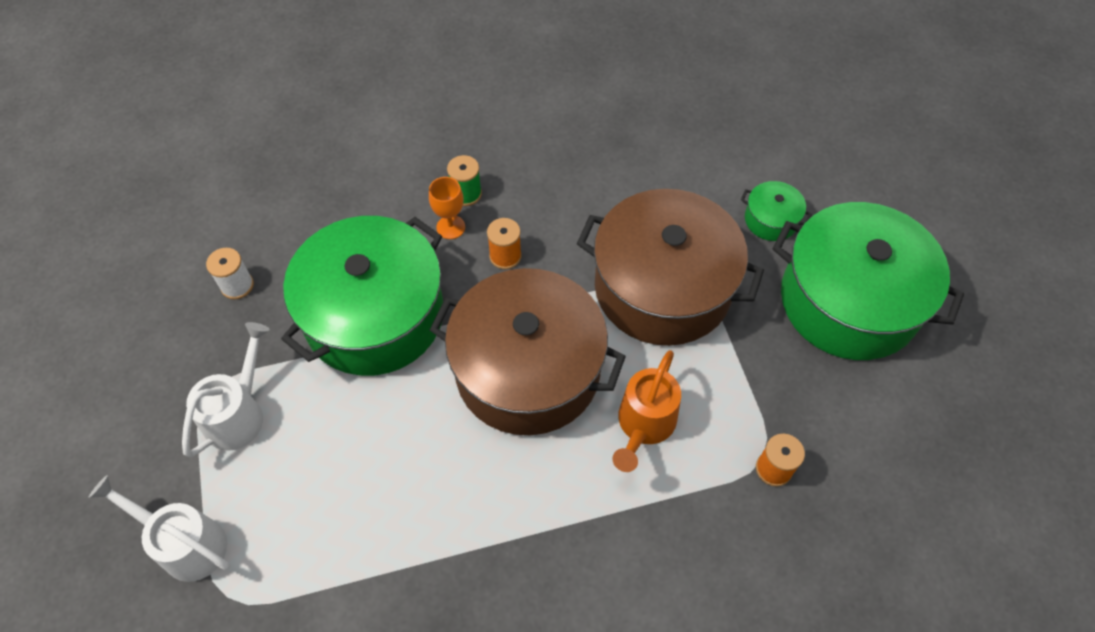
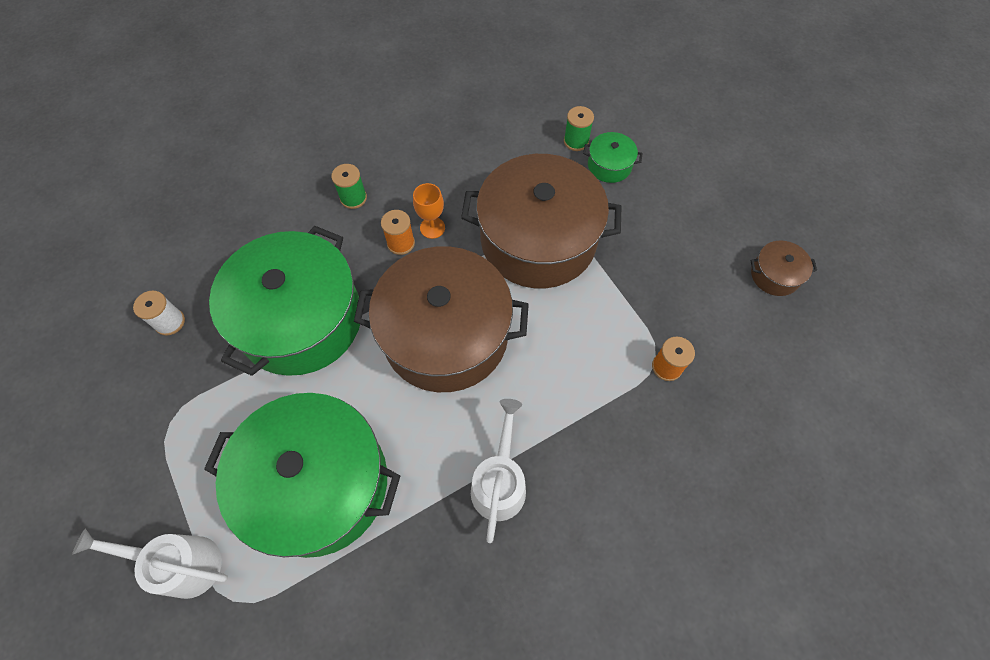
camera: 15 degrees left, 5 degrees up
white watering can [182,322,270,457] -> white watering can moved to [471,399,526,543]
orange goblet [429,177,465,239] -> orange goblet moved to [413,183,445,239]
orange watering can [612,350,681,472] -> none
green pot [772,202,964,360] -> green pot moved to [204,393,400,558]
none -> green spool [564,106,594,151]
none -> brown pot [750,240,817,296]

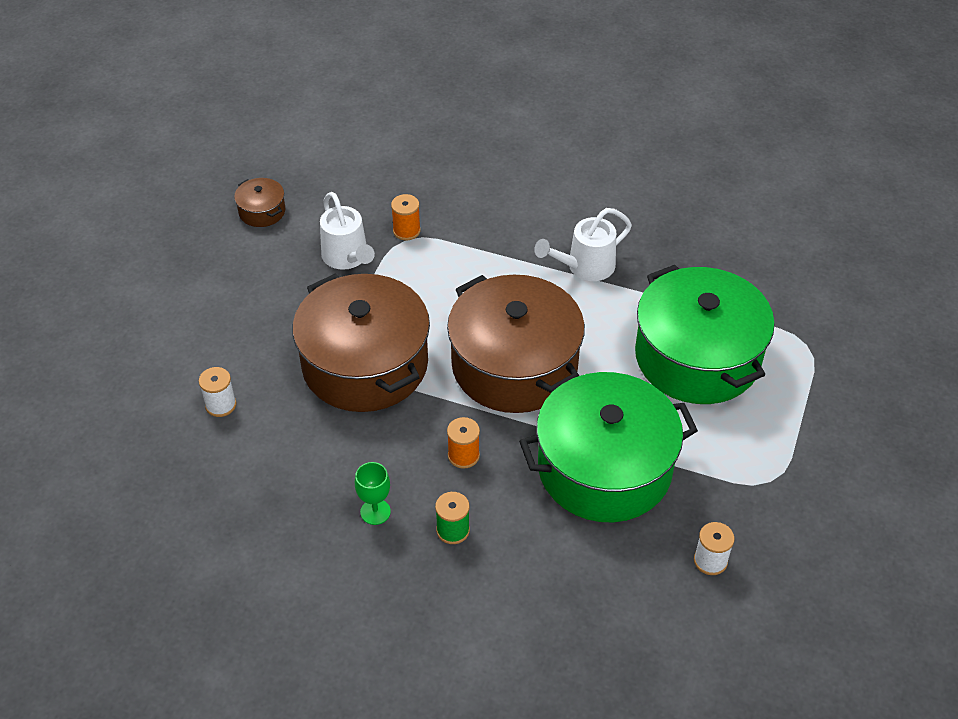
camera: 130 degrees left, 15 degrees down
white watering can [72,528,228,599] -> white watering can moved to [320,192,375,270]
orange goblet [413,183,445,239] -> none
green spool [564,106,594,151] -> white spool [199,367,236,417]
green pot [583,132,643,183] -> none
none -> green goblet [355,462,391,525]

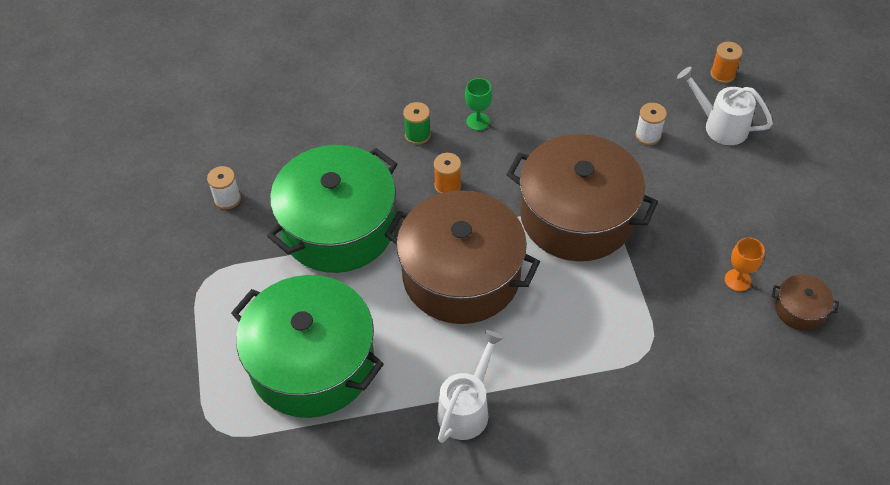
camera: 150 degrees right, 5 degrees up
white watering can [320,192,375,270] -> white watering can moved to [677,67,773,145]
orange spool [391,194,421,240] -> orange spool moved to [711,42,743,83]
none -> orange goblet [725,237,765,292]

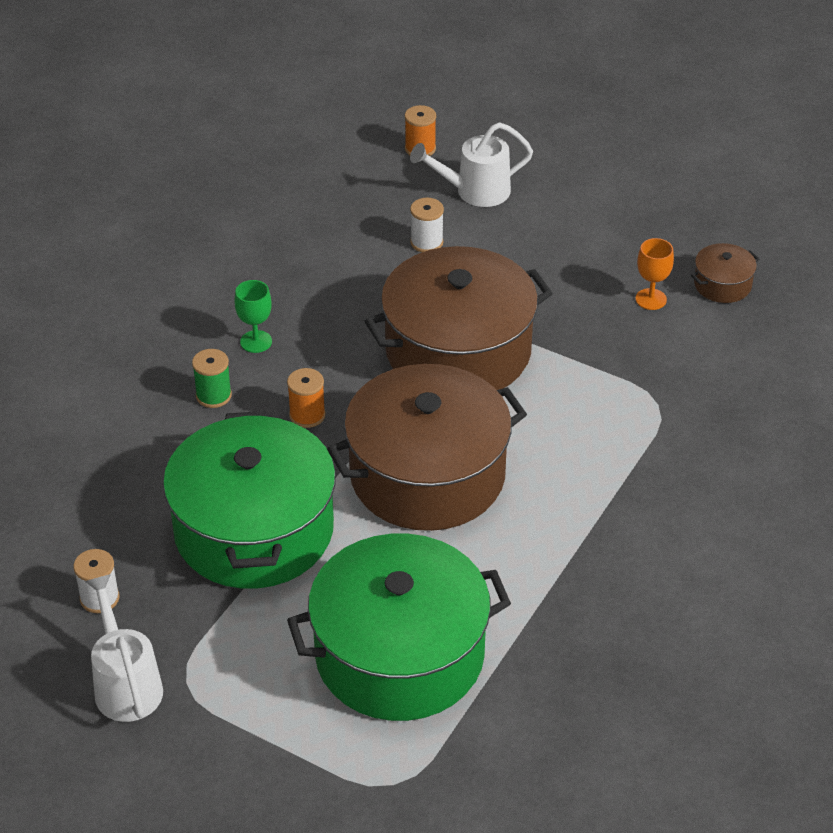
camera: 50 degrees left, 10 degrees down
white watering can [437,330,504,443] -> white watering can moved to [85,574,163,722]

